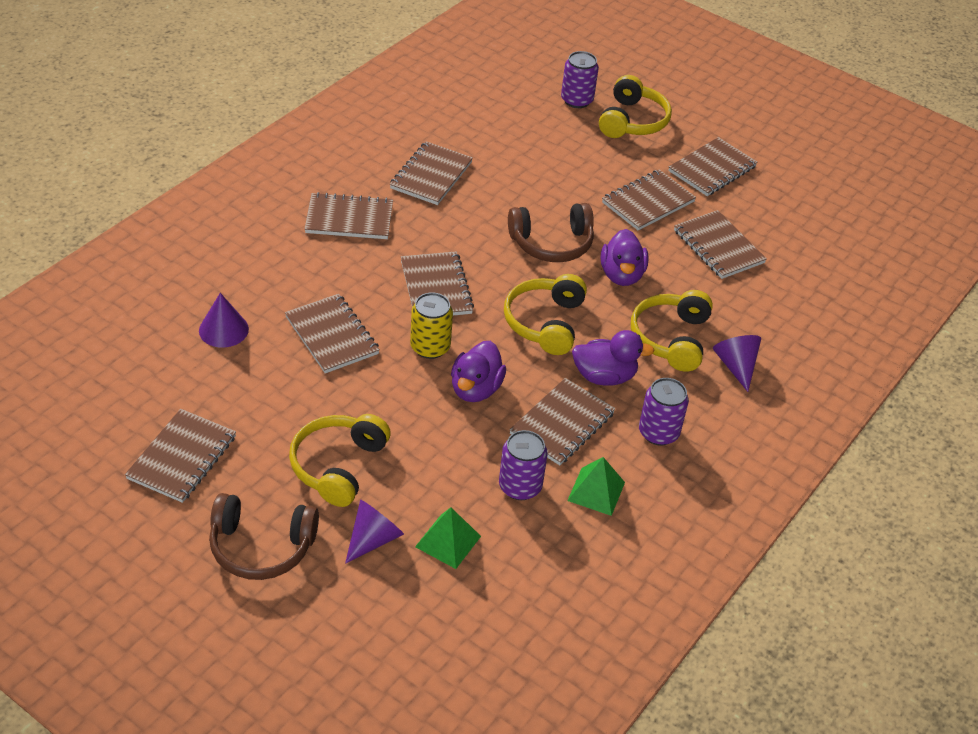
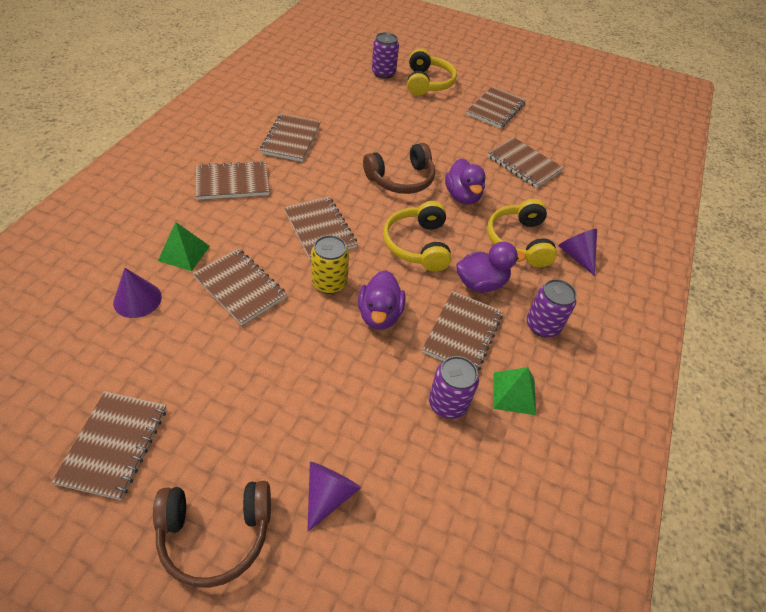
camera: 15 degrees left, 5 degrees up
yellow headphones [289,414,391,507] -> none
green pyramid [415,507,481,569] -> green pyramid moved to [158,222,210,271]
brown notebook [602,170,696,230] -> none

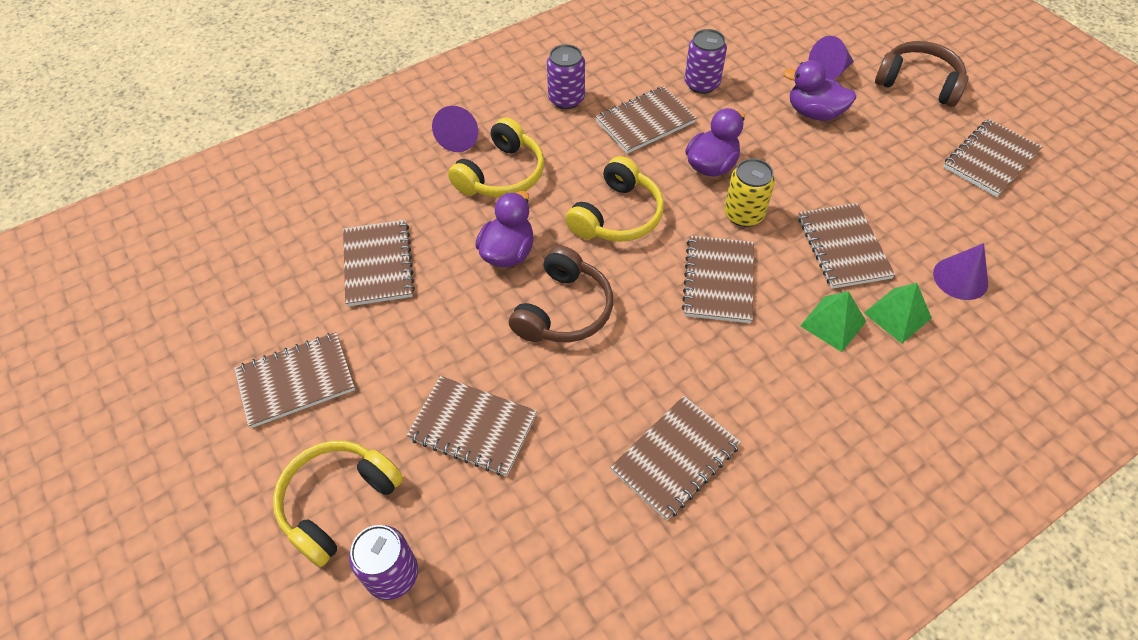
camera: 140 degrees left, 5 degrees up
brown notebook [196,161,269,200] -> brown notebook moved to [406,376,537,476]
brown headphones [363,143,435,194] -> brown headphones turned 105 degrees clockwise [509,245,613,342]
purple duck [456,242,526,292] -> purple duck moved to [783,60,857,121]
green pyramid [493,367,536,415] -> green pyramid moved to [800,291,866,352]

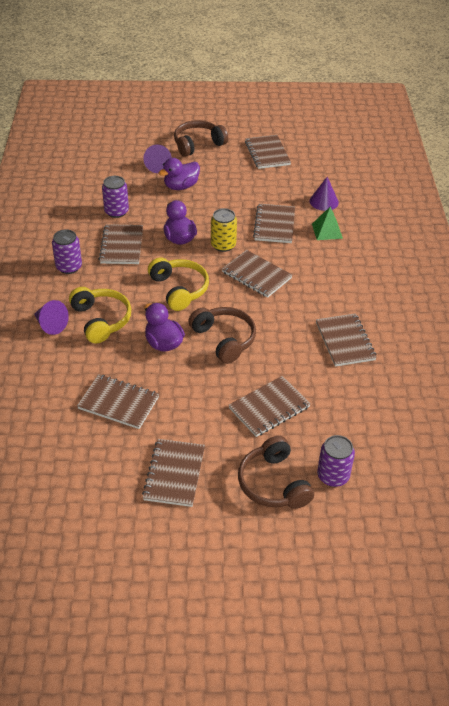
camera: 60 degrees left, 10 degrees down
yellow headphones [273,441,403,567] -> brown headphones [238,436,314,509]
brown notebook [798,203,895,289] -> brown notebook turned 75 degrees clockwise [253,204,295,243]
green pyramid [800,291,866,352] -> none

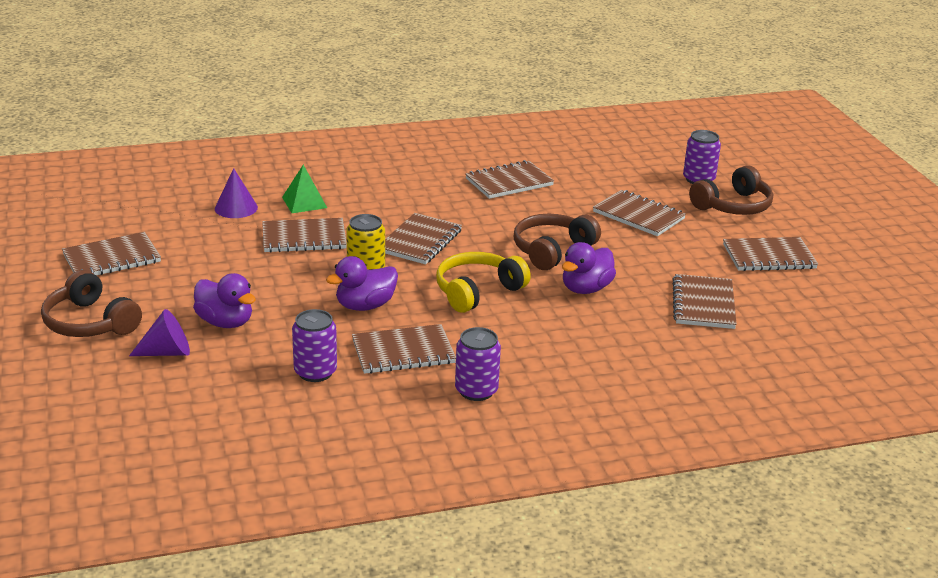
camera: 105 degrees left, 15 degrees down
purple cone [34,300,69,335] -> none
yellow headphones [69,287,131,343] -> none

